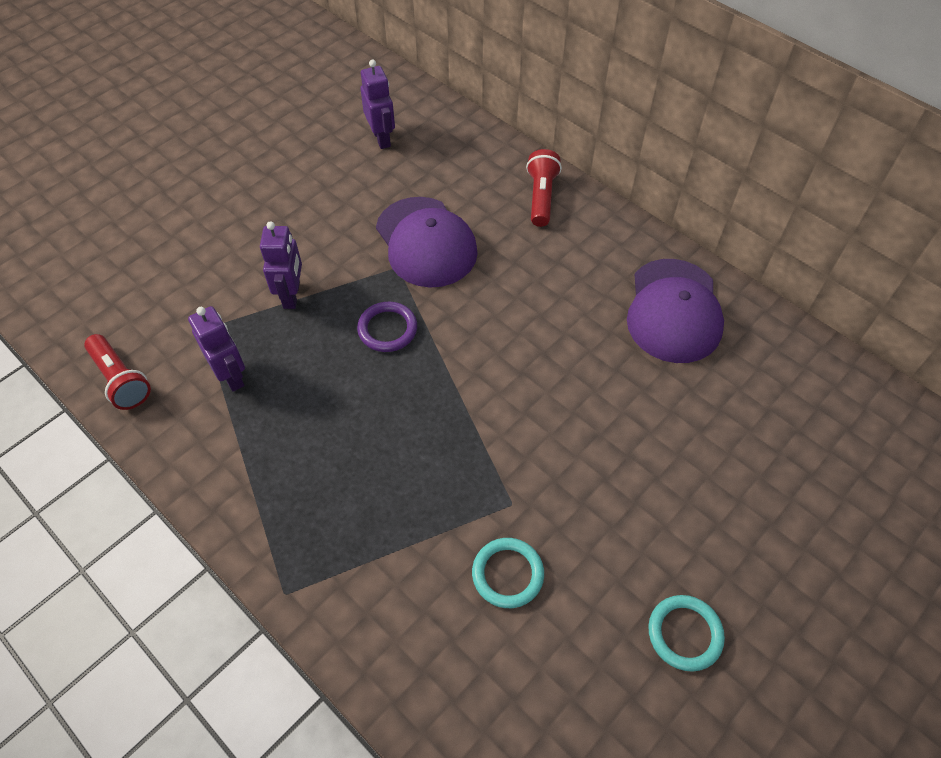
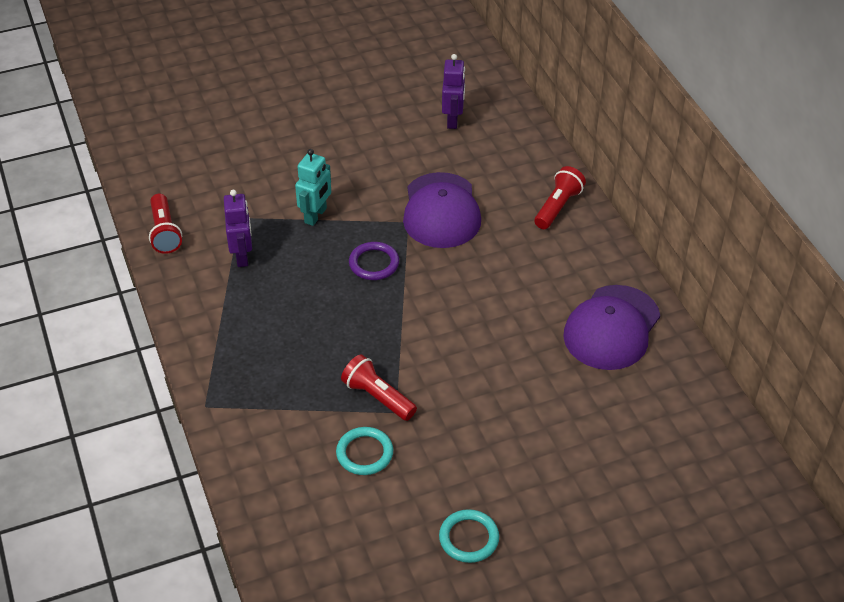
camera: 25 degrees right, 10 degrees down
purple robot [260,221,302,309] -> turquoise robot [295,149,331,226]
none -> red flashlight [341,354,417,421]

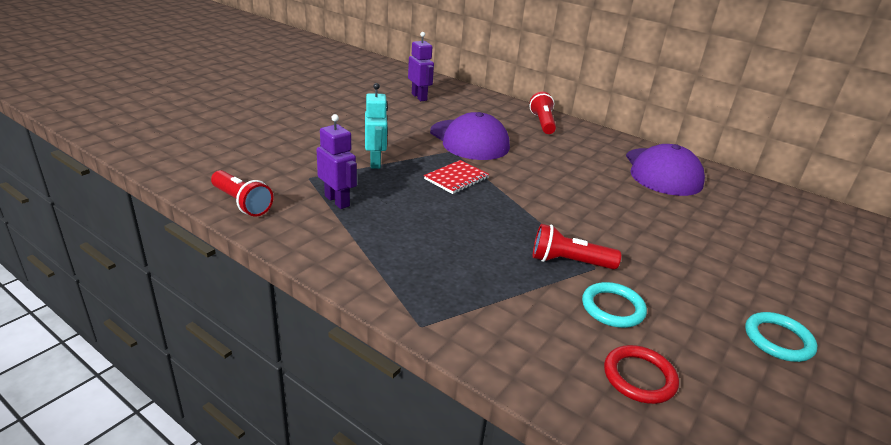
camera: 35 degrees left, 15 degrees down
purple ring [349,242,399,280] -> red notebook [424,160,489,194]
none -> red ring [604,345,679,404]

